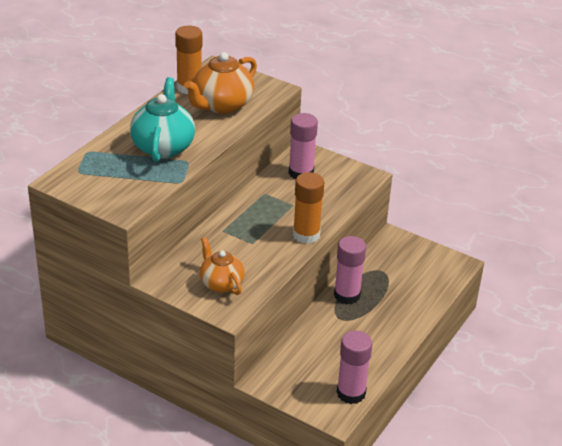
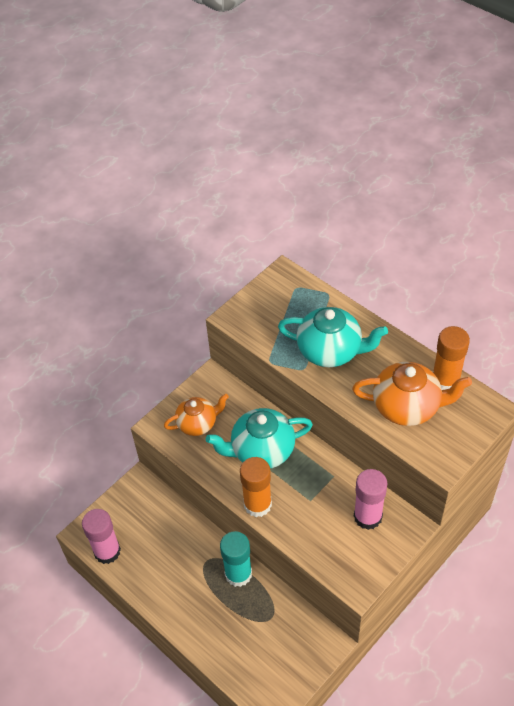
camera: 105 degrees right, 15 degrees up
orange teapot [184,52,257,114] -> orange teapot turned 135 degrees clockwise [352,362,472,426]
pink glue stick [334,236,366,304] -> turquoise glue stick [220,531,252,587]
none -> turquoise teapot [206,408,313,469]

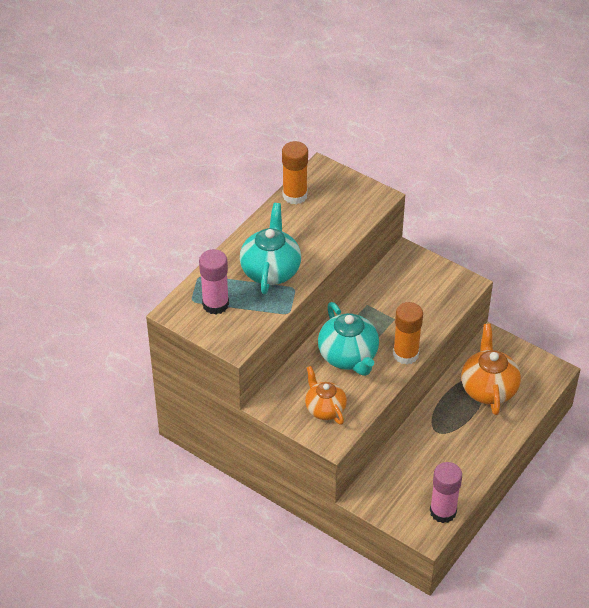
camera: 100 degrees left, 5 degrees down
turquoise glue stick [220,531,252,587] -> none
orange teapot [352,362,472,426] -> orange teapot moved to [461,324,521,415]
pink glue stick [354,469,388,530] -> pink glue stick moved to [199,249,229,315]

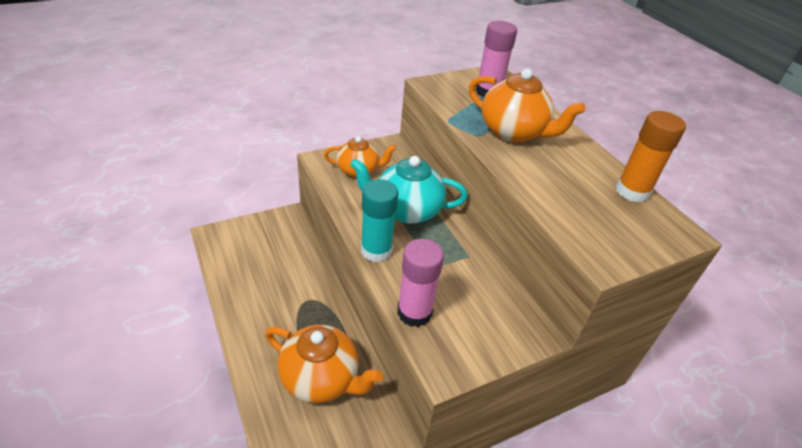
camera: 115 degrees right, 5 degrees down
turquoise teapot [240,203,301,294] -> orange teapot [469,68,586,143]
orange glue stick [393,302,423,365] -> turquoise glue stick [361,179,398,262]
pink glue stick [430,462,462,523] -> pink glue stick moved to [397,239,444,327]

